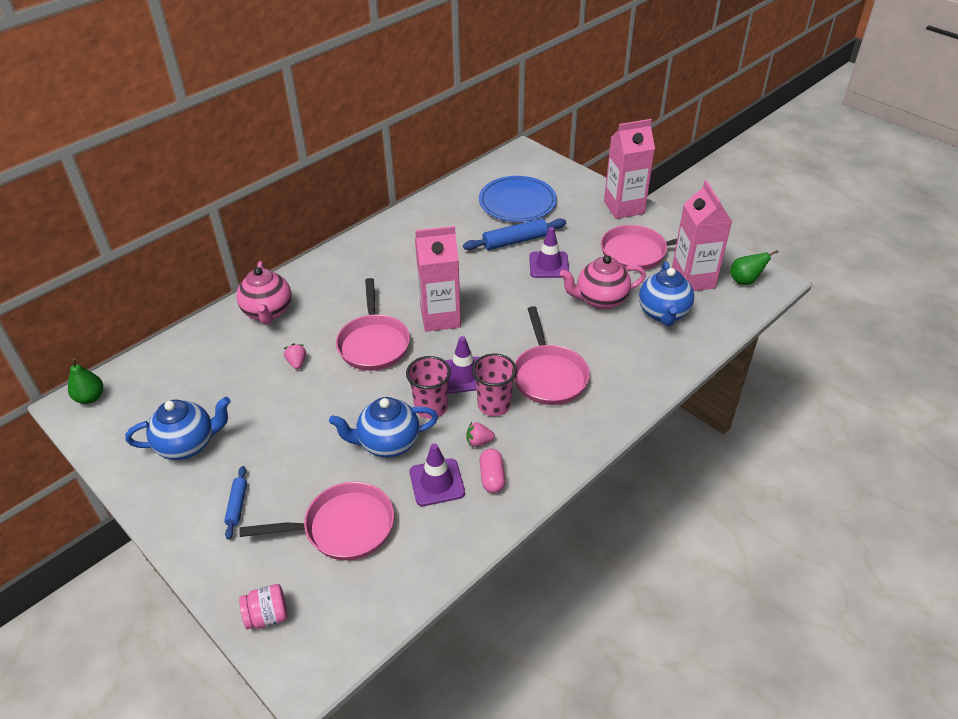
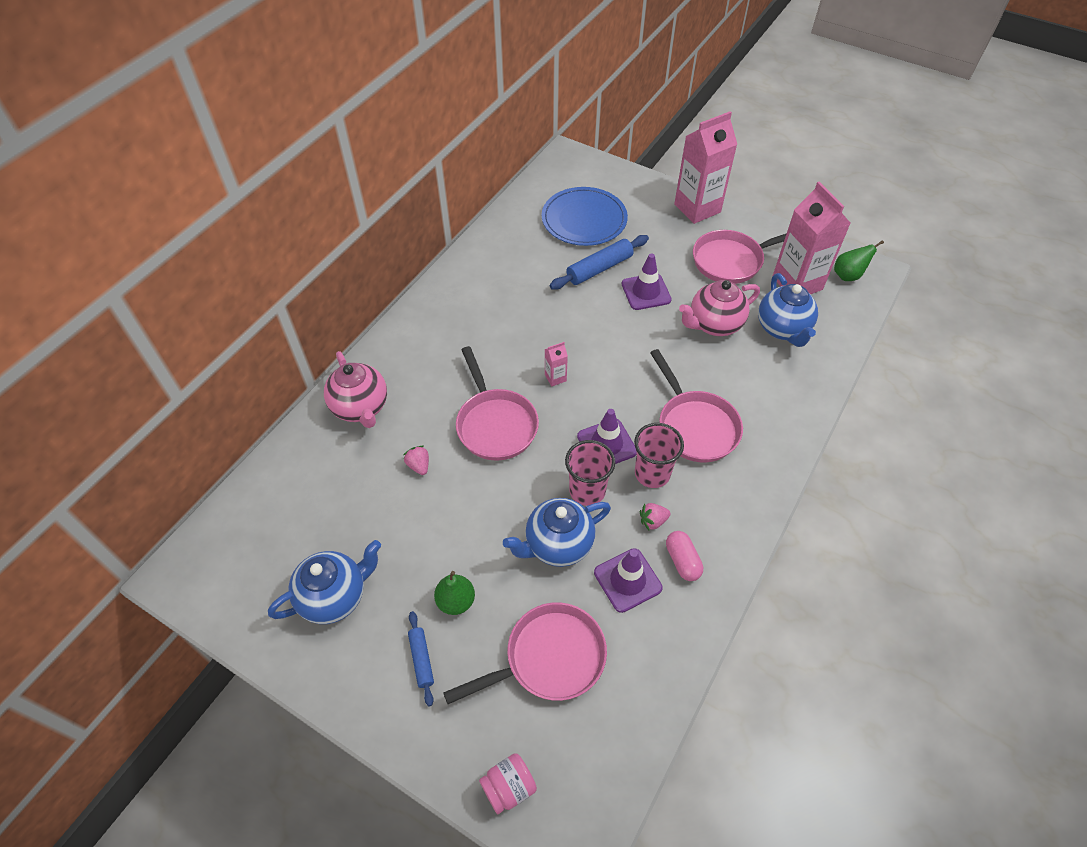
camera: 15 degrees left, 10 degrees up
green pear [68,358,103,404] -> green pear moved to [434,571,475,615]
pink carton [415,226,461,332] -> pink carton [545,342,568,387], size x0.42

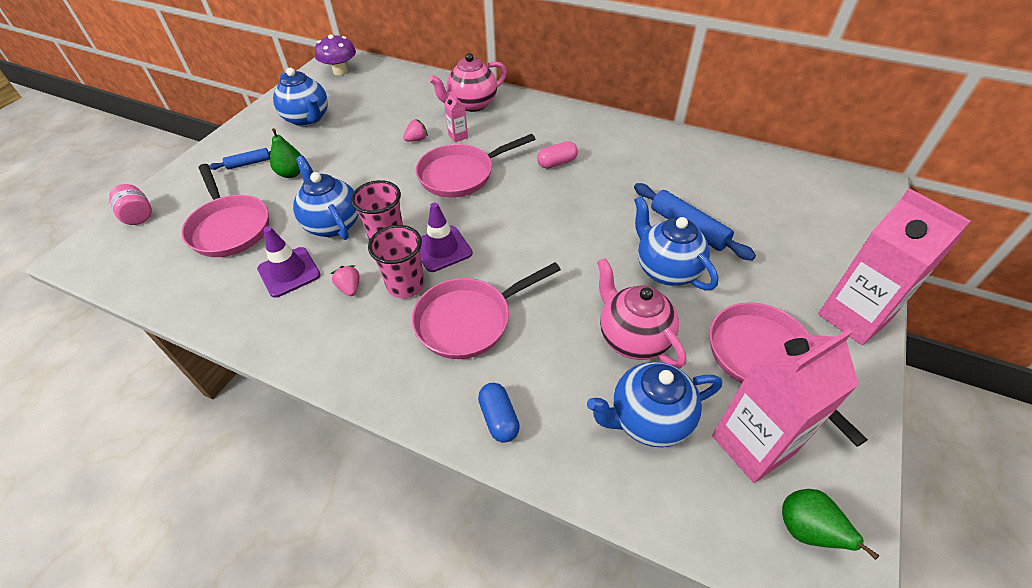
camera: 85 degrees right, 5 degrees down
blue plate [542,187,628,246] -> none
pink carton [545,342,568,387] -> pink carton moved to [444,92,468,142]
purple traffic cone [621,253,672,310] -> blue teapot [634,196,718,291]
pink capsule [666,531,703,581] -> pink capsule moved to [537,141,578,168]
none -> purple mushroom [315,34,356,75]
none -> blue capsule [478,383,520,443]

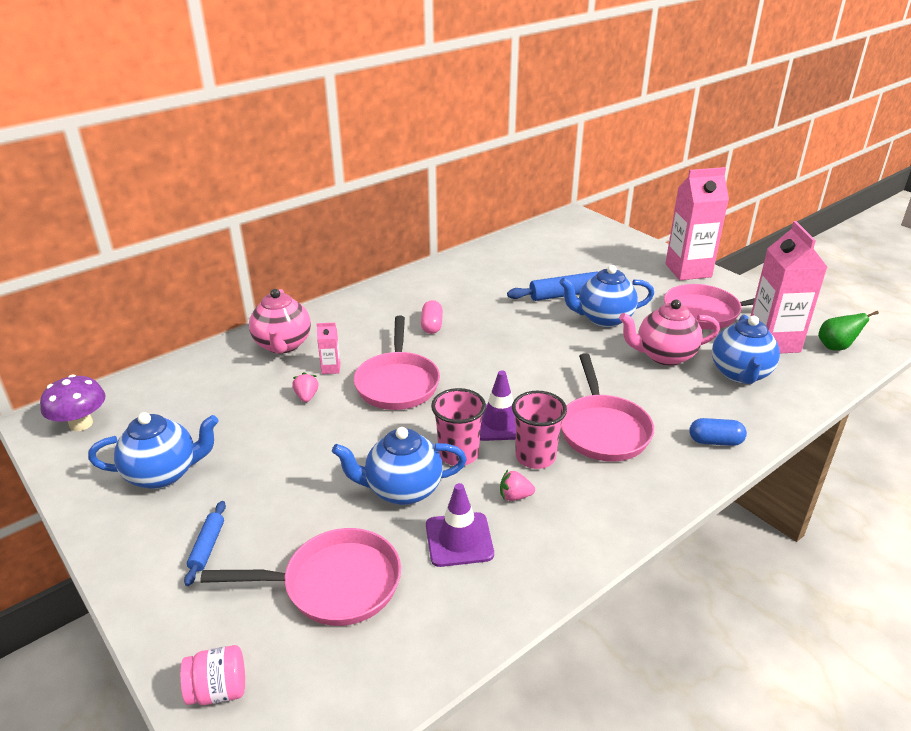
camera: 65 degrees left, 15 degrees down
green pear [270,128,302,178] -> none

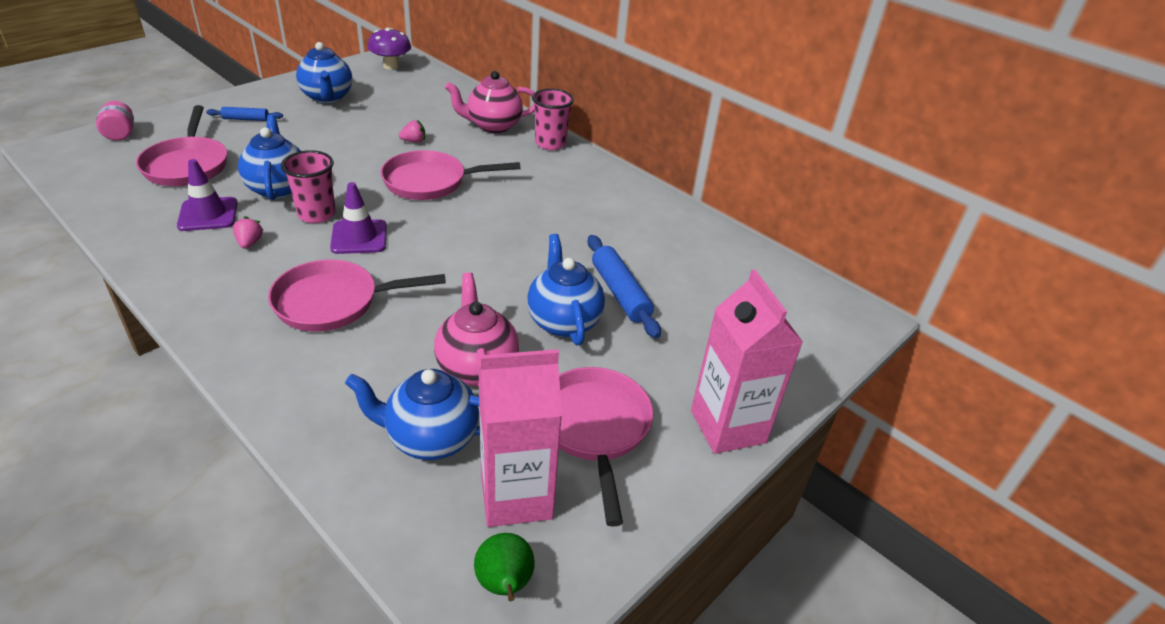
camera: 80 degrees right, 5 degrees up
pink carton [317,323,341,374] -> none
pink capsule [421,300,443,334] -> none
pink cup [512,391,567,469] -> pink cup moved to [532,88,574,150]
blue capsule [689,418,747,446] -> none

